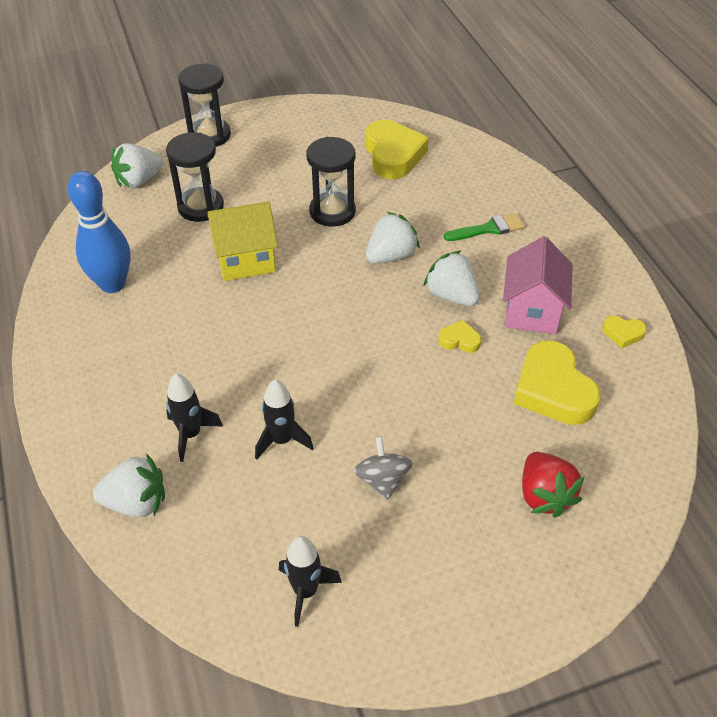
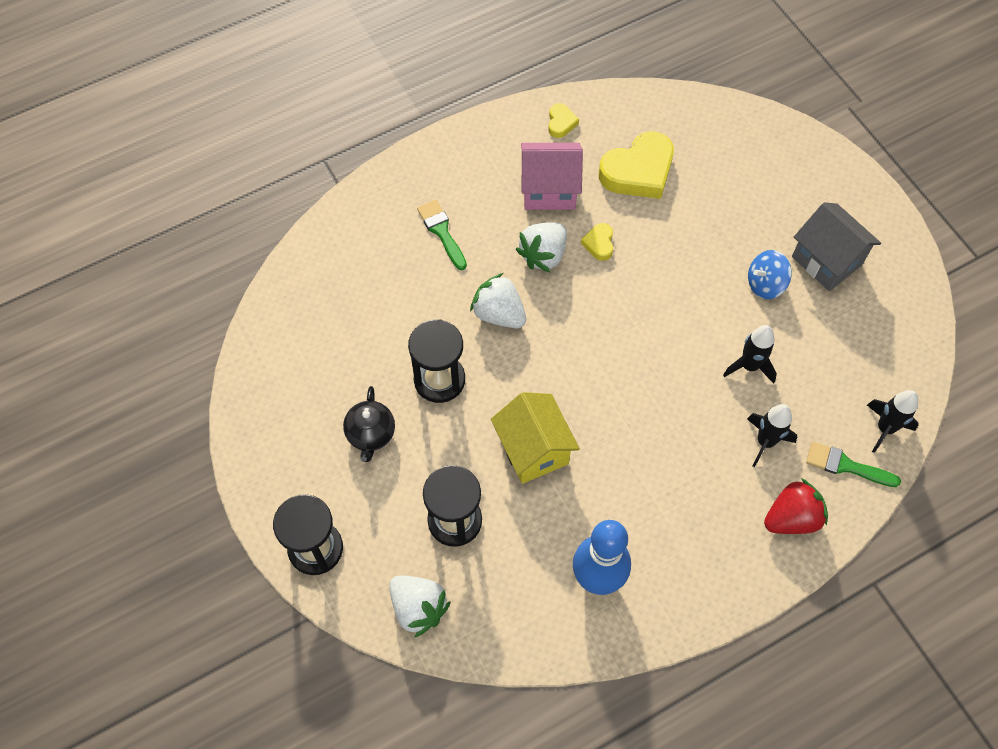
camera: 100 degrees left, 15 degrees up
white strawberry [93,453,165,517] -> green brush [806,442,901,487]
black rocket [279,536,342,627] -> black rocket moved to [867,390,919,453]
grey spinning top [354,436,413,500] -> blue spinning top [748,250,792,299]
yellow heart [365,120,429,179] -> none
red strawberry [522,452,584,518] -> red strawberry moved to [764,478,828,534]
none -> black teapot [343,386,395,462]
none -> grey house [792,202,881,291]

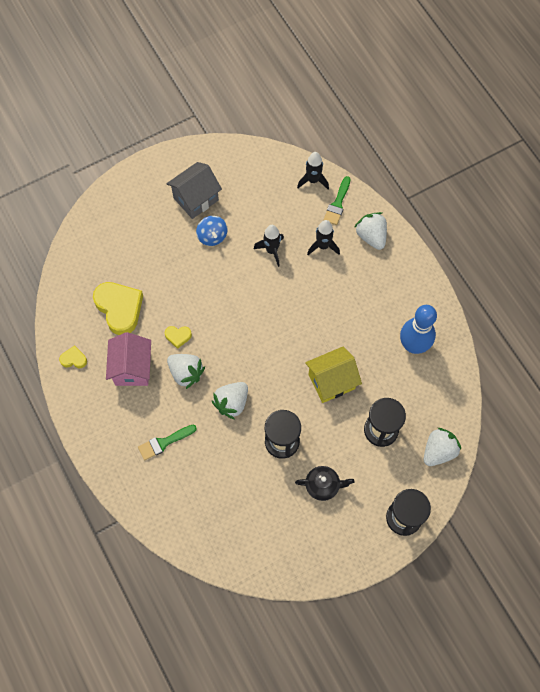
camera: 90 degrees left, 5 degrees up
red strawberry [764,478,828,534] -> white strawberry [354,212,387,250]

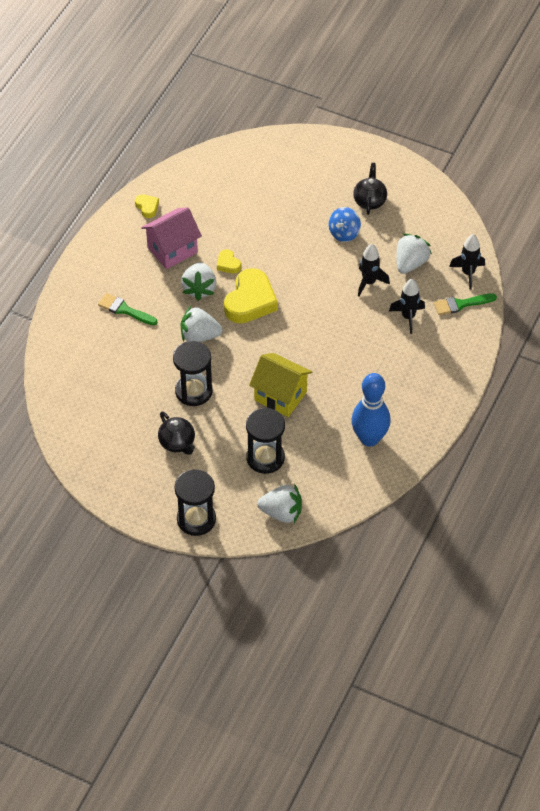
camera: 55 degrees right, 15 degrees down
yellow heart [93,282,143,335] -> yellow heart moved to [224,268,278,324]
grey house [167,162,222,219] -> black teapot [353,163,387,215]
white strawberry [354,212,387,250] -> white strawberry moved to [397,234,432,274]

